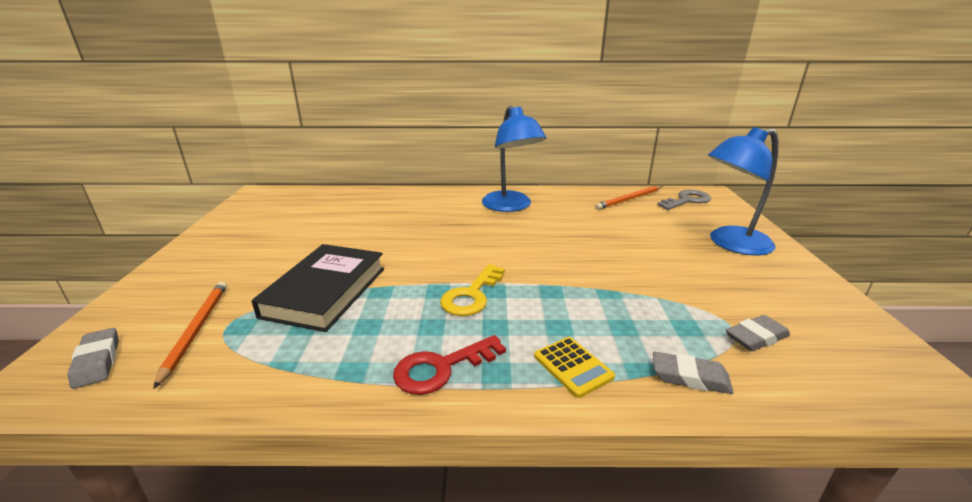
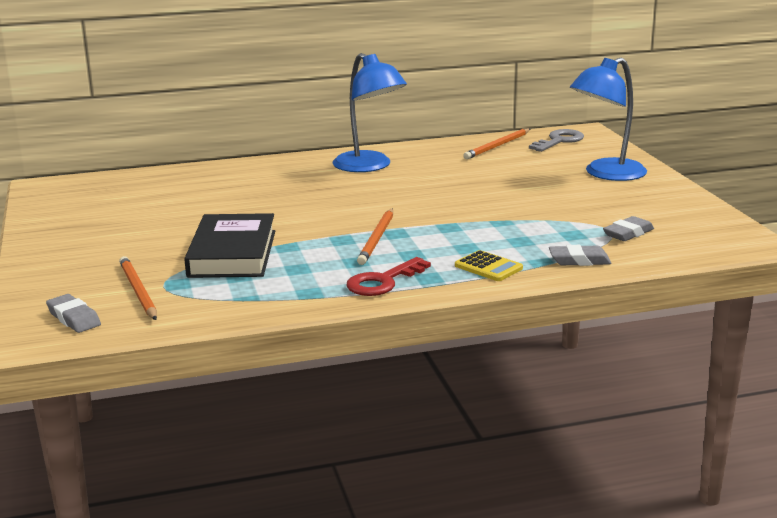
camera: 15 degrees left, 5 degrees down
yellow key [440,264,505,316] -> orange pencil [357,208,393,265]

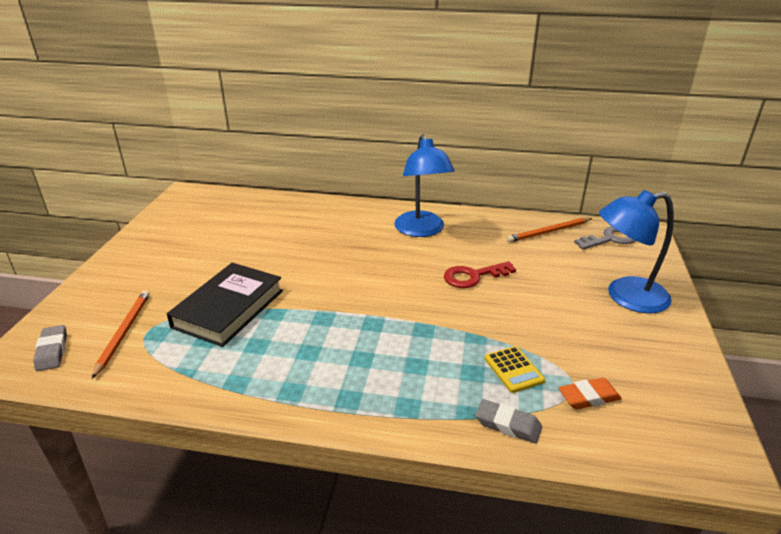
camera: 25 degrees right, 10 degrees up
red key [346,257,431,296] -> red key moved to [444,261,516,288]
orange pencil [357,208,393,265] -> none
yellow calculator [455,250,523,281] -> yellow calculator moved to [485,346,545,393]
grey eraser [603,216,654,241] -> orange eraser [559,378,622,409]

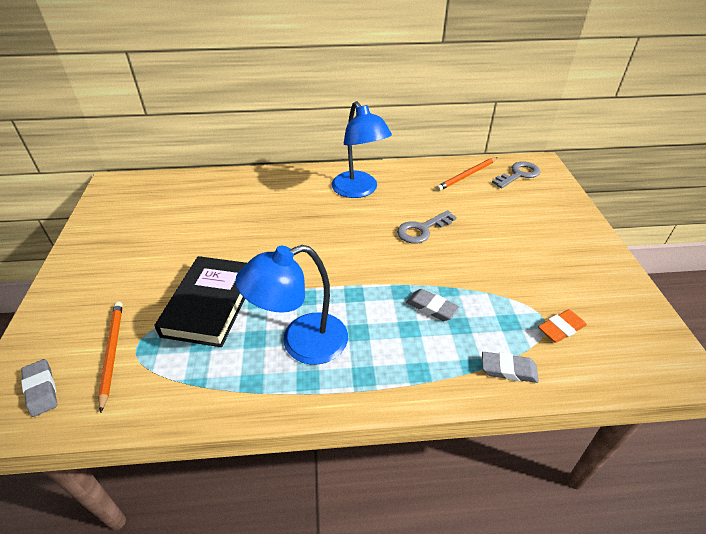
camera: 15 degrees left, 10 degrees up
red key [444,261,516,288] -> grey key [397,210,457,244]
yellow calculator [485,346,545,393] -> none
blue lamp [599,190,674,313] -> blue lamp moved to [235,245,348,365]
none -> grey eraser [406,289,459,321]

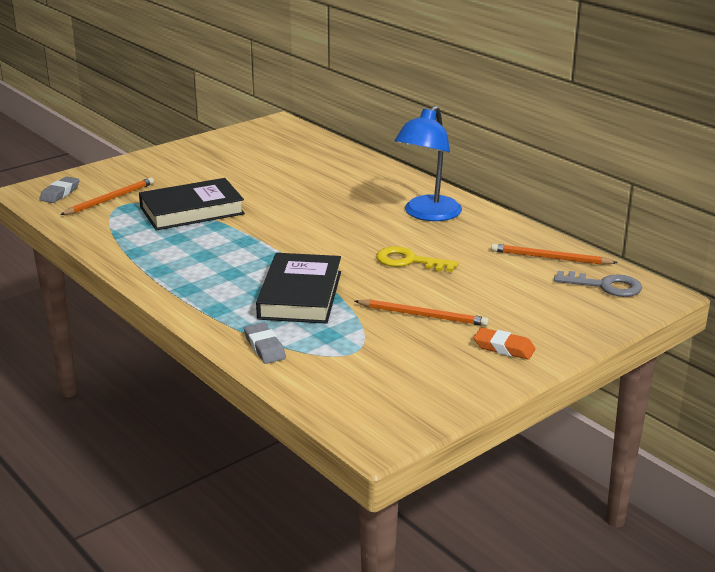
camera: 55 degrees right, 15 degrees down
blue lamp [235,245,348,365] -> none
grey key [397,210,457,244] -> yellow key [376,246,458,272]
grey eraser [406,289,459,321] -> black book [256,253,341,324]
orange eraser [538,309,587,343] -> orange eraser moved to [474,328,535,359]
none -> orange pencil [355,299,489,326]

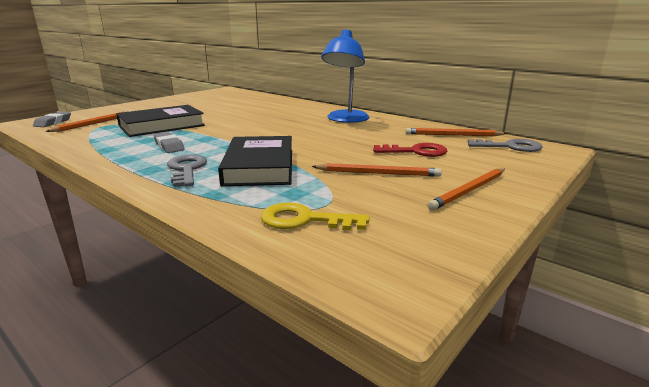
camera: 10 degrees left, 5 degrees down
grey eraser [244,322,286,364] -> grey eraser moved to [154,133,185,153]
yellow key [376,246,458,272] -> yellow key moved to [261,202,369,230]
orange eraser [474,328,535,359] -> orange pencil [428,168,505,210]
none -> grey key [167,154,207,187]
none -> red key [373,143,447,157]

